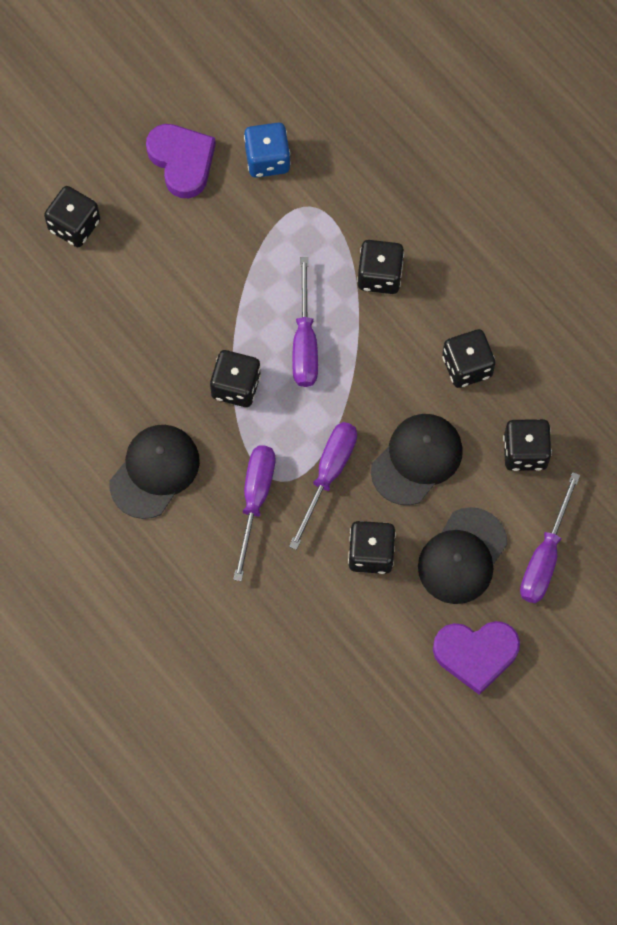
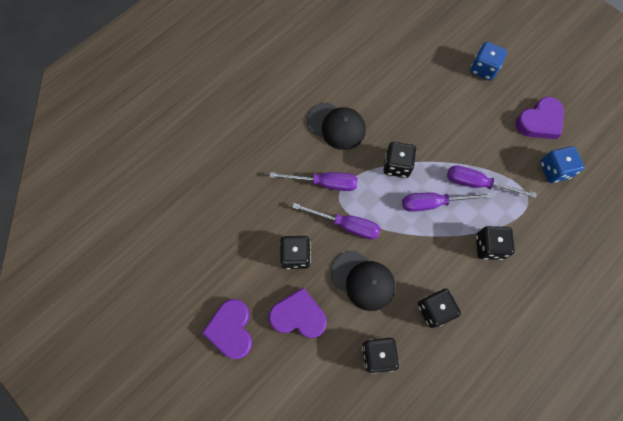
camera: 85 degrees right, 0 degrees up
black dice [44,186,100,247] -> blue dice [470,42,507,80]
black cap [418,507,507,604] -> purple heart [269,287,326,338]
purple screwdriver [520,472,580,603] -> purple screwdriver moved to [447,165,537,198]

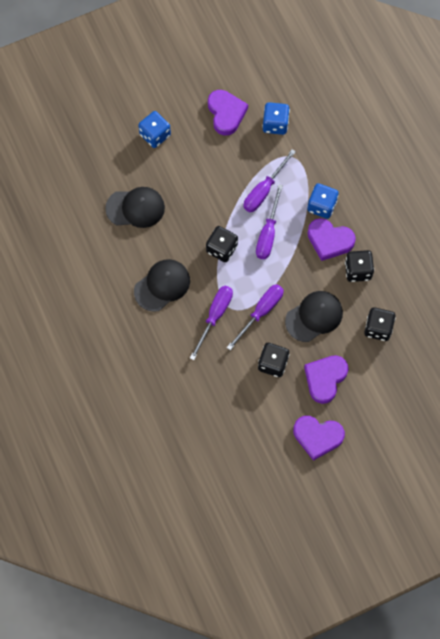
camera: 70 degrees left, 0 degrees up
black dice [476,226,515,260] -> blue dice [307,183,339,219]
none -> black cap [105,187,165,228]
none -> purple heart [307,218,356,261]

